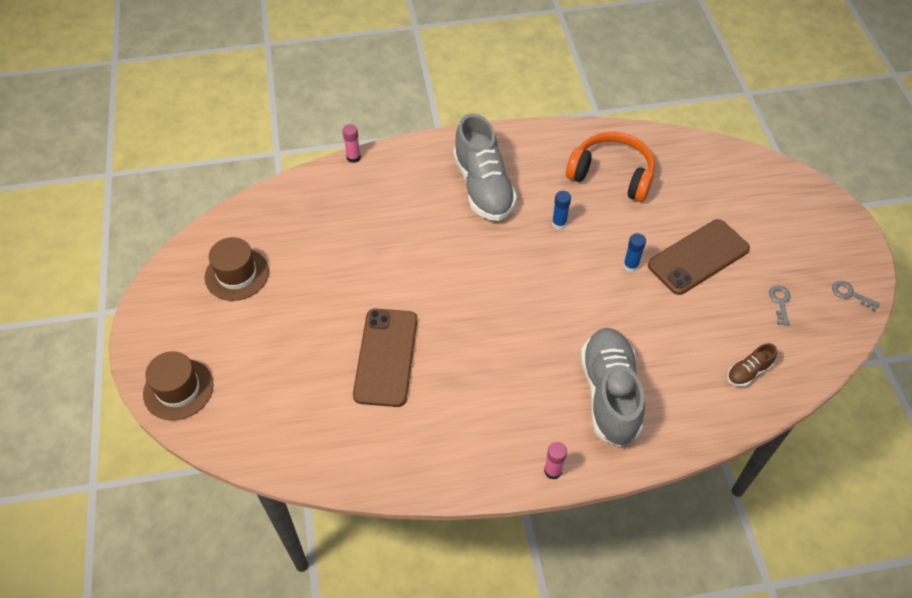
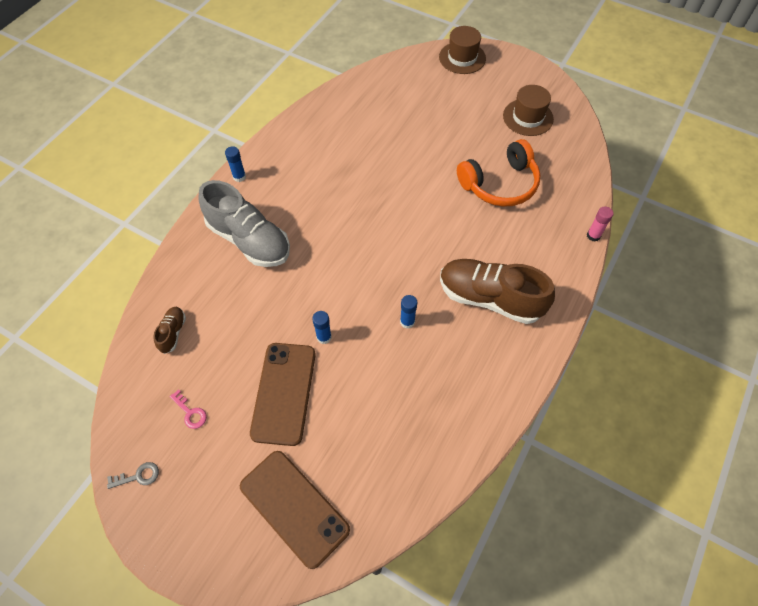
camera: 130 degrees right, 5 degrees up
brown phone [353,309,417,407] -> brown phone moved to [240,451,350,569]
grey shoe [453,114,517,221] -> brown shoe [440,259,555,324]
pink glue stick [544,442,567,480] -> blue glue stick [225,146,246,182]
orange headphones [566,132,655,202] -> orange headphones moved to [457,139,540,207]
grey key [769,285,791,325] -> pink key [170,389,207,429]

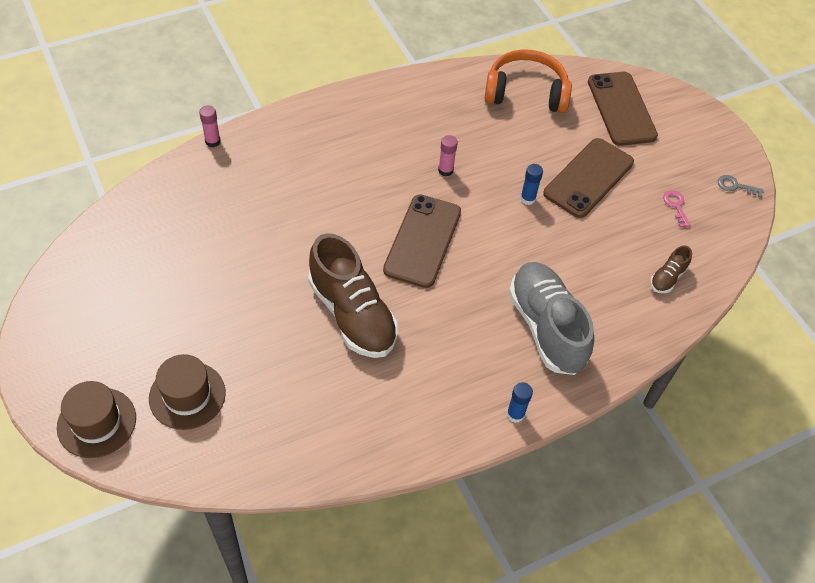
camera: 150 degrees left, 5 degrees down
blue glue stick [400,295,417,329] -> pink glue stick [438,135,458,177]
brown shoe [440,259,555,324] -> brown shoe moved to [308,233,398,358]
orange headphones [457,139,540,207] -> orange headphones moved to [484,49,572,113]
brown hat [503,85,554,136] -> brown hat moved to [149,354,226,430]
none -> brown phone [383,194,461,288]

